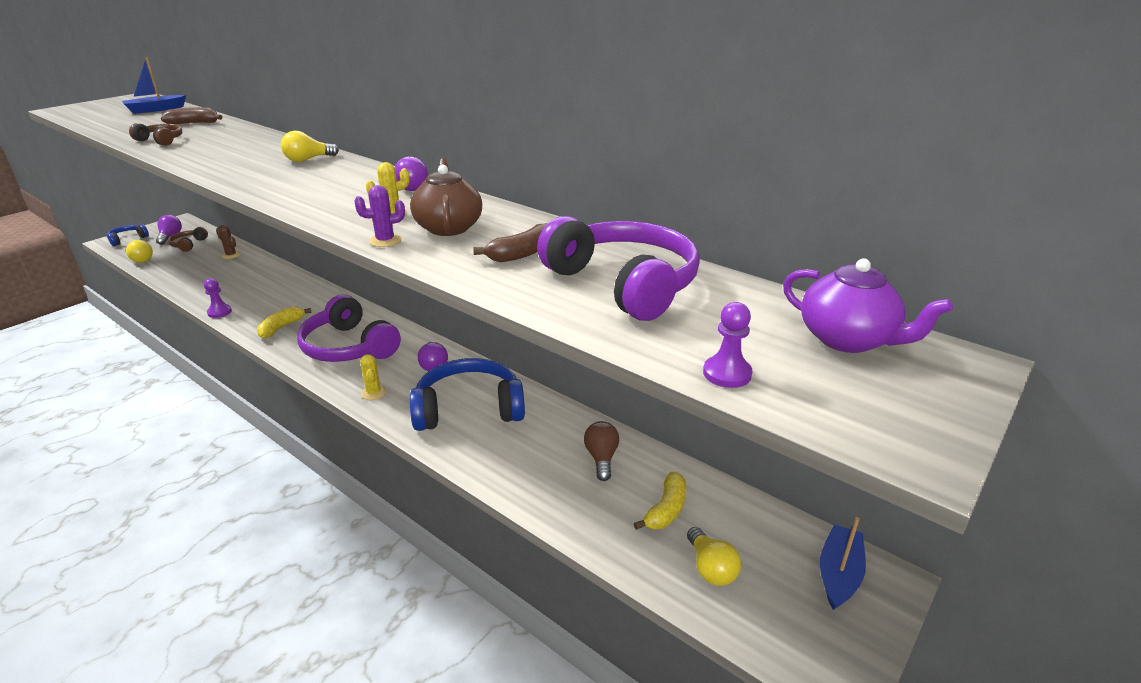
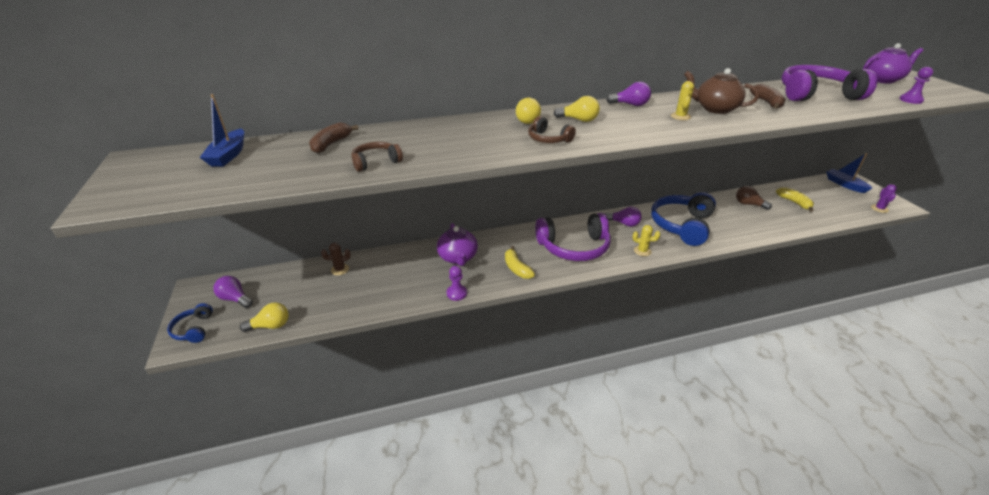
camera: 55 degrees left, 5 degrees up
brown headphones [168,227,208,252] -> brown headphones moved to [528,116,576,143]
purple cactus [354,185,405,247] -> purple cactus moved to [871,184,897,213]
yellow light bulb [687,527,741,586] -> yellow light bulb moved to [554,96,600,122]
none -> purple teapot [437,223,478,266]

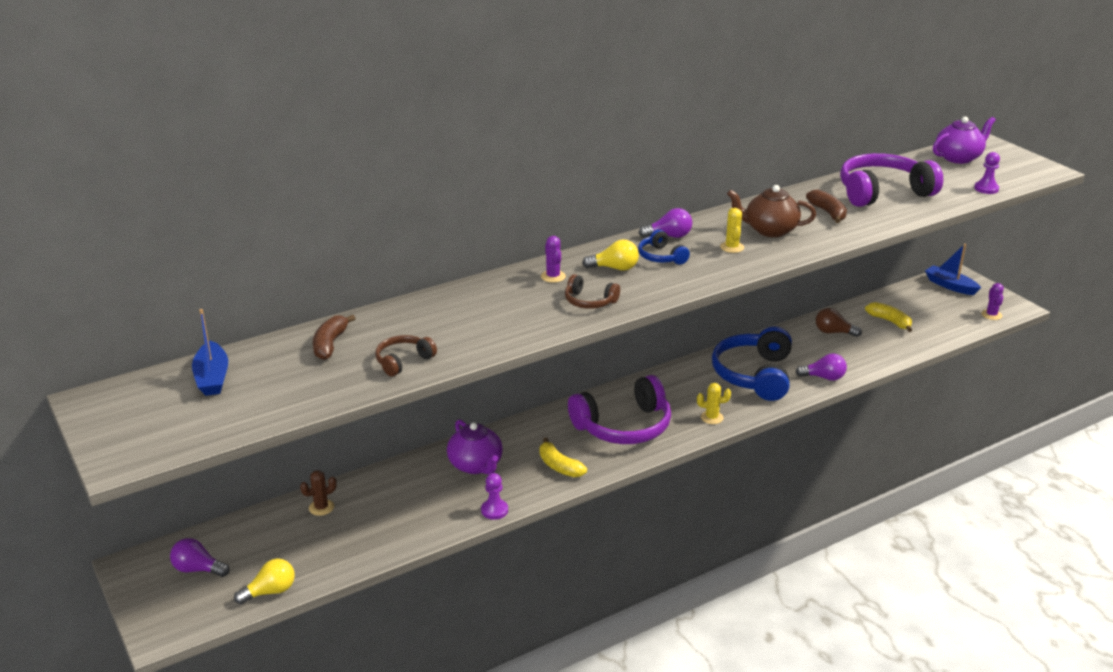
camera: 15 degrees left, 5 degrees down
blue headphones [167,303,213,343] -> blue headphones moved to [638,229,690,265]
yellow light bulb [516,98,541,124] -> purple cactus [541,236,566,283]
purple light bulb [605,207,642,227] -> purple light bulb moved to [796,353,847,381]

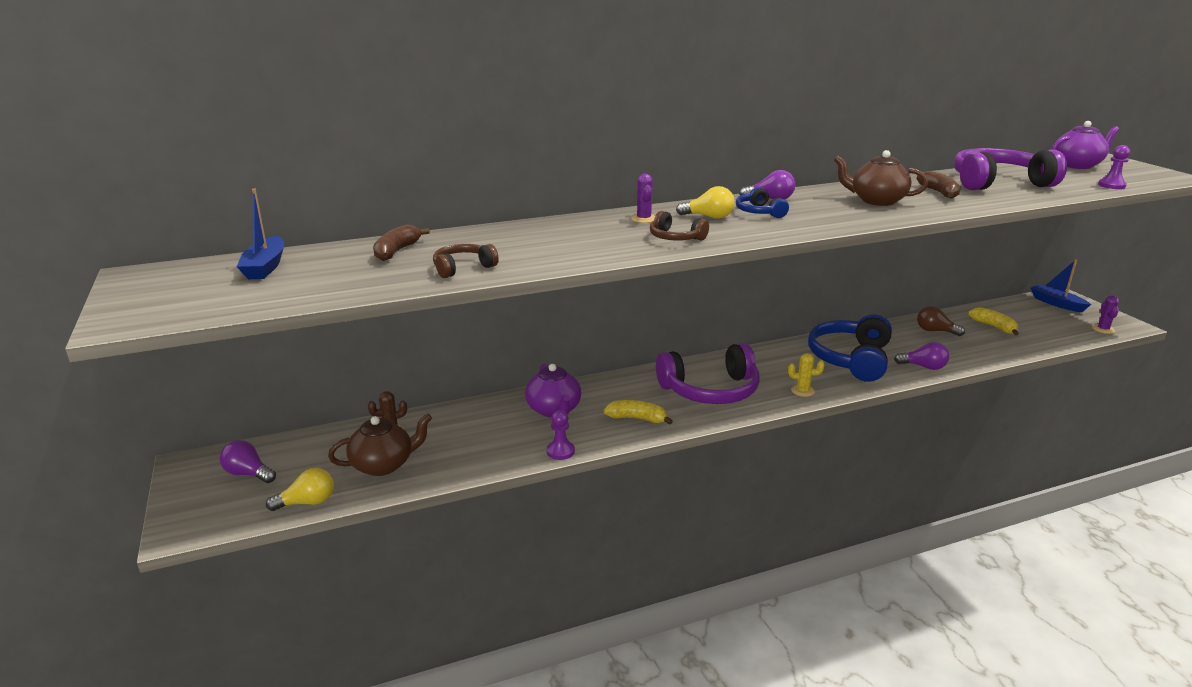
camera: 10 degrees right, 5 degrees down
yellow banana [540,438,587,477] -> yellow banana turned 135 degrees clockwise [604,400,673,425]
yellow cactus [720,208,744,253] -> none
none -> brown teapot [328,414,432,476]

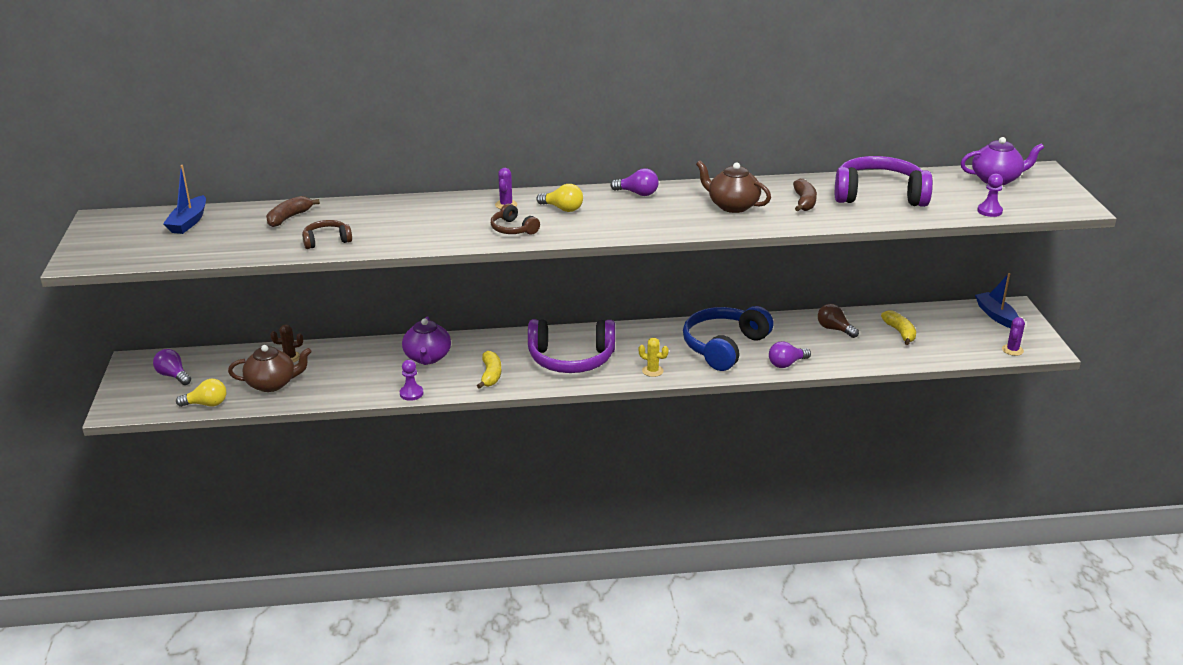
camera: 15 degrees right, 5 degrees up
yellow banana [604,400,673,425] -> yellow banana turned 60 degrees clockwise [477,351,501,389]
blue headphones [736,187,789,218] -> none
purple light bulb [894,342,949,370] -> purple light bulb turned 120 degrees clockwise [769,341,811,368]

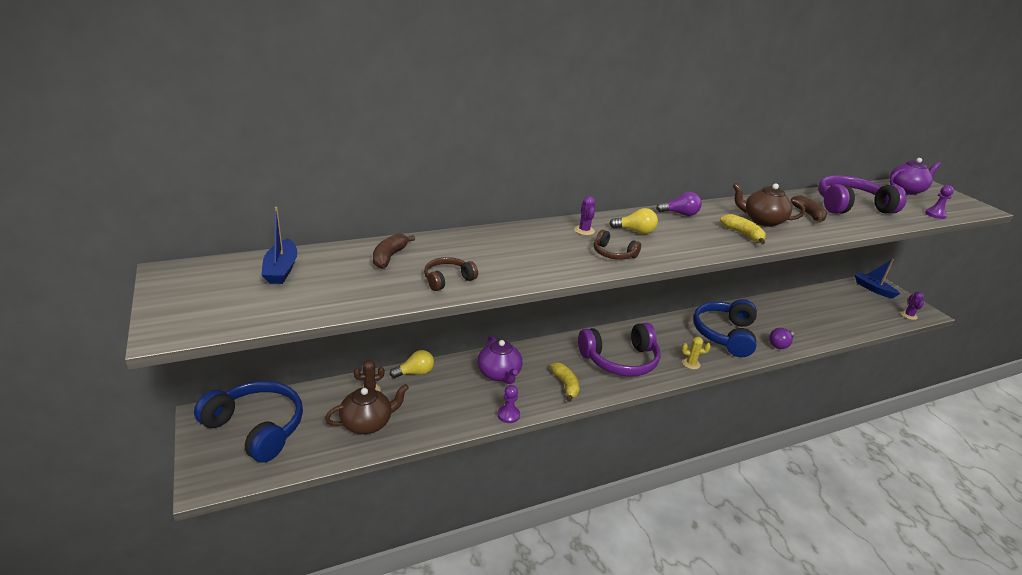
camera: 20 degrees left, 0 degrees up
purple light bulb [153,349,191,385] -> blue headphones [194,381,303,463]
yellow light bulb [176,379,226,407] -> yellow light bulb moved to [390,350,434,378]
brown light bulb [818,304,859,338] -> none
yellow banana [881,310,916,345] -> yellow banana moved to [720,214,766,244]

